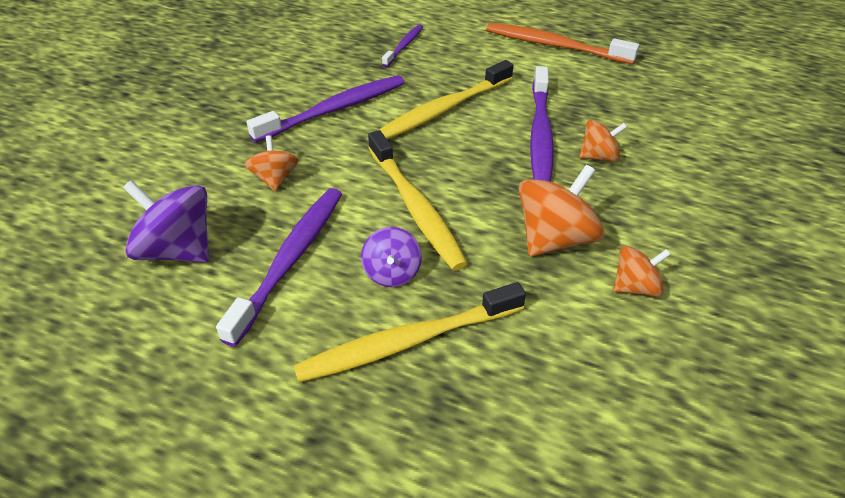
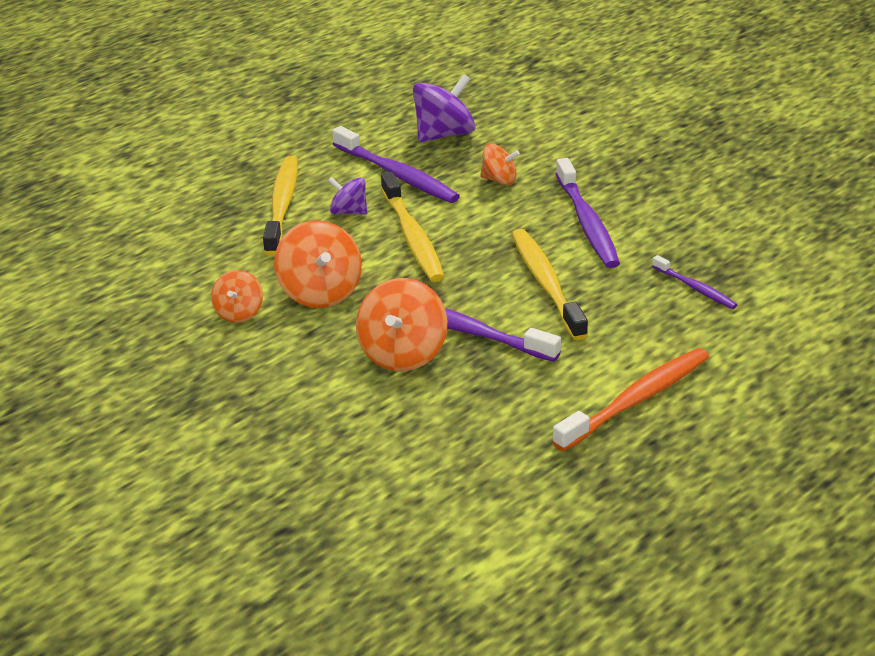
camera: 115 degrees right, 10 degrees down
yellow toothbrush [368,130,468,271] -> yellow toothbrush turned 105 degrees counterclockwise [381,172,445,282]
orange spinning top [579,120,627,162] -> orange spinning top [356,278,447,371], size x1.69

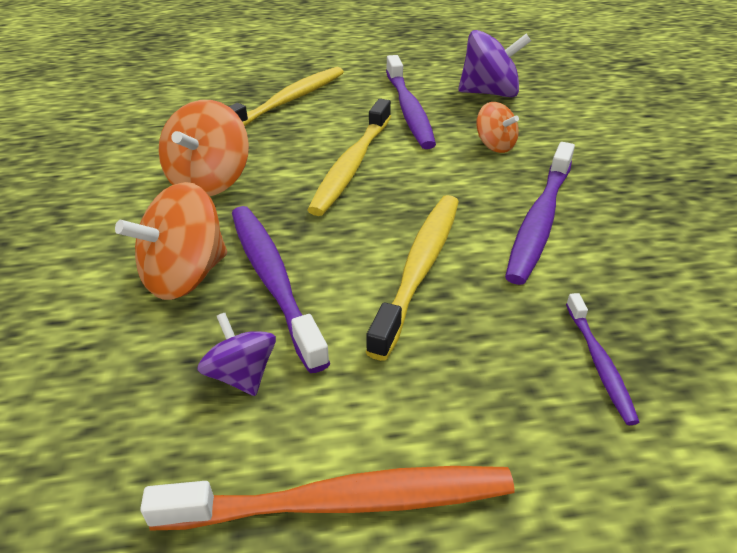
camera: 35 degrees right, 5 degrees up
orange spinning top [211,270,263,323] -> none
purple spinning top [328,177,367,215] -> purple spinning top moved to [197,313,276,396]

